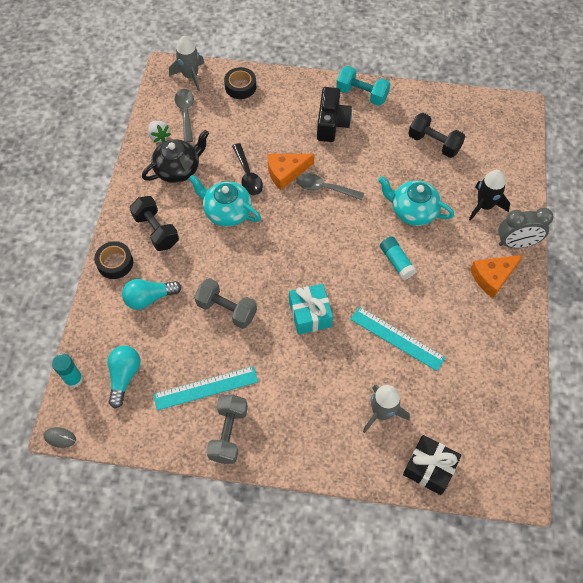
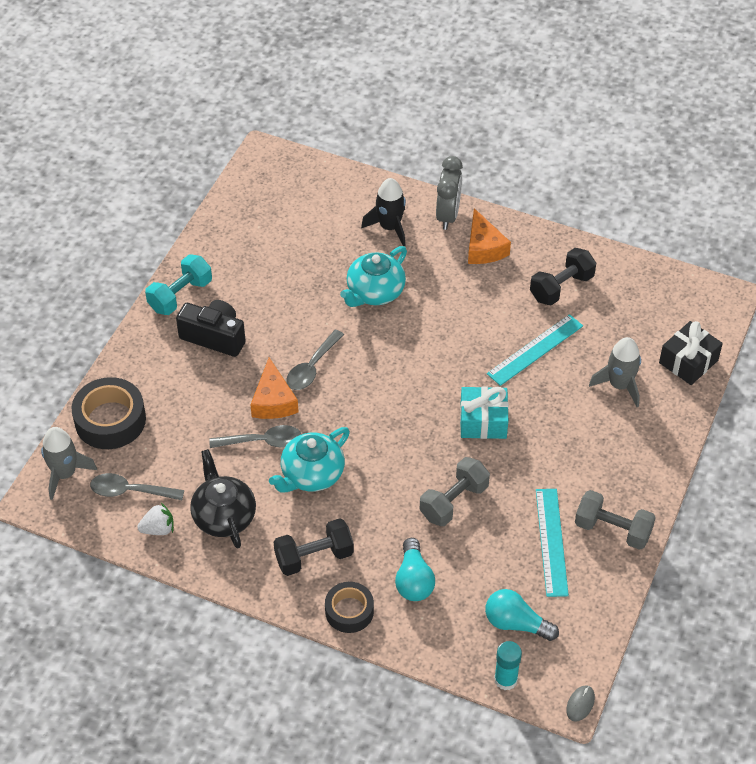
camera: 75 degrees left, 10 degrees down
black tape [224,67,256,99] -> black tape [72,377,146,449], size x1.57
black spoon [232,143,263,195] -> grey spoon [209,425,302,448]
turquoise glue stick [380,236,416,280] -> none
black dumbbell [408,113,465,158] -> black dumbbell moved to [530,248,596,305]

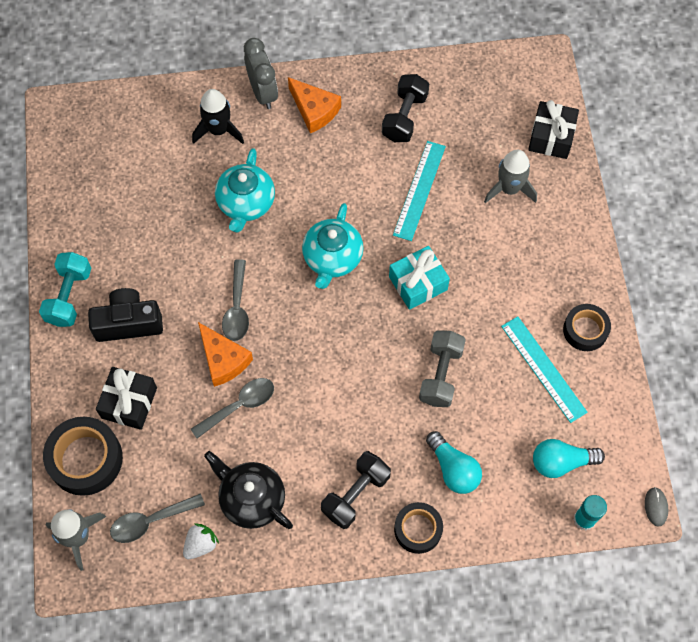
camera: 30 degrees left, 15 degrees up
turquoise teapot [269,427,350,492] -> turquoise teapot moved to [302,203,364,289]
grey dumbbell [575,490,656,550] -> black tape [563,304,611,351]
none -> black gift [96,367,157,430]

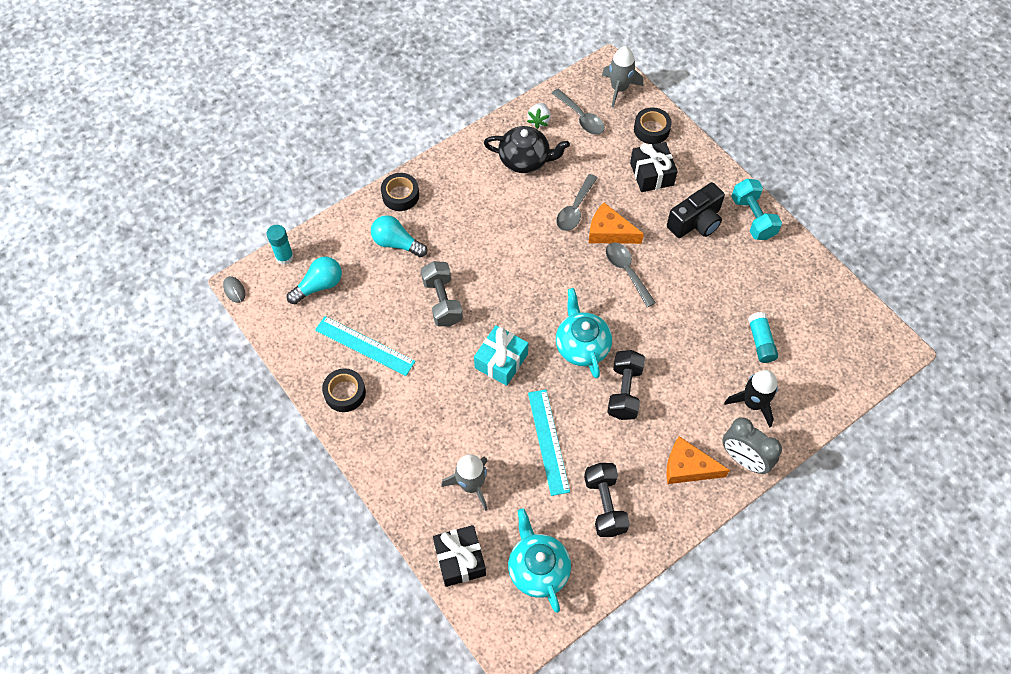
camera: 150 degrees right, 5 degrees down
black tape [43,417,123,496] -> black tape [634,107,672,144], size x0.64
grey spoon [110,494,205,543] -> grey spoon turned 105 degrees clockwise [552,89,605,135]
turquoise teapot [215,148,275,232] -> turquoise teapot moved to [508,508,571,613]
black dumbbell [321,451,391,529] -> black dumbbell moved to [607,350,645,420]
none -> turquoise glue stick [748,312,778,363]

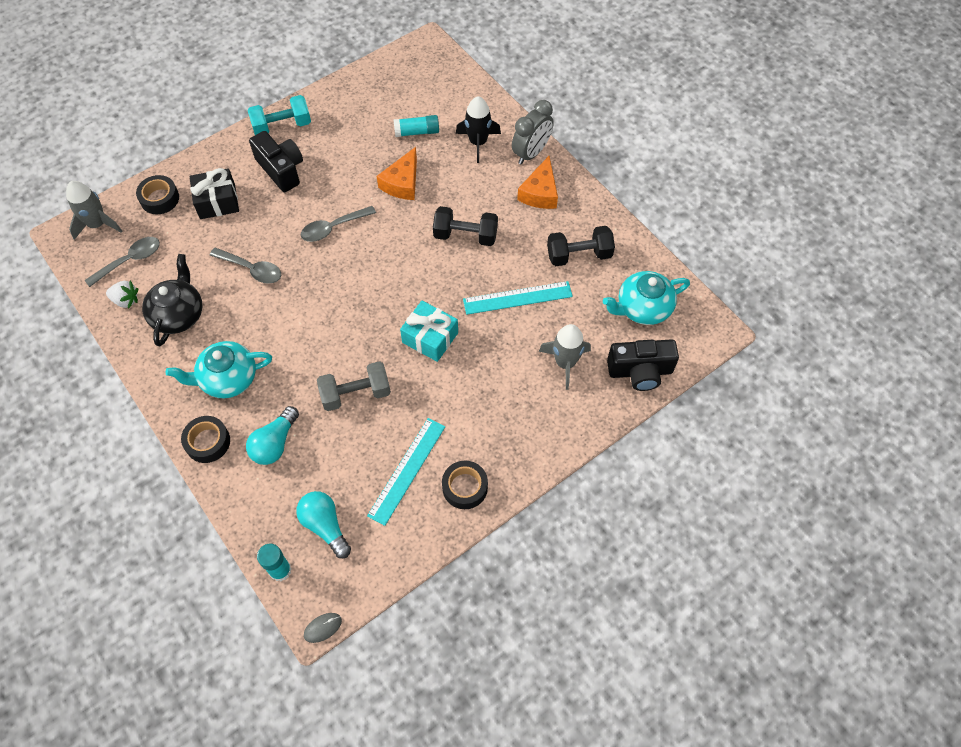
camera: 90 degrees left, 0 degrees up
black gift [433,525,486,587] -> black camera [607,339,679,391]
turquoise teapot [556,288,612,378] -> turquoise teapot moved to [166,341,272,399]
orange cheese [589,203,644,244] -> orange cheese moved to [377,147,417,200]

